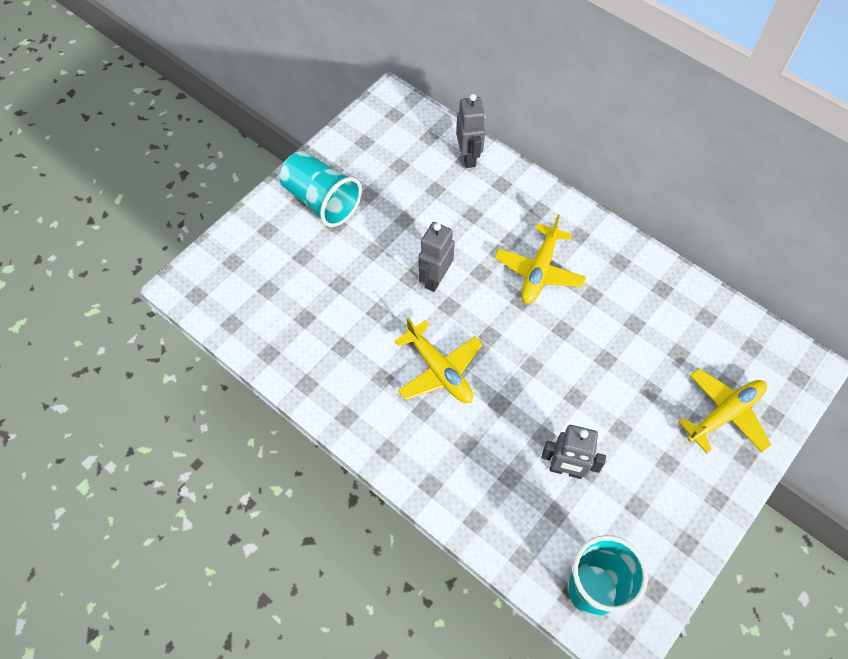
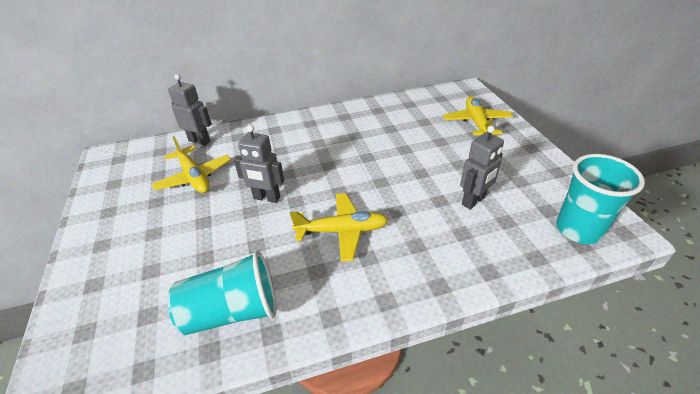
camera: 55 degrees left, 20 degrees down
turquoise cup [280,151,362,227] -> turquoise cup moved to [167,251,276,335]
grey robot [418,222,455,292] -> grey robot turned 45 degrees counterclockwise [234,125,284,203]
yellow plane [495,215,586,304] -> yellow plane moved to [152,136,231,193]

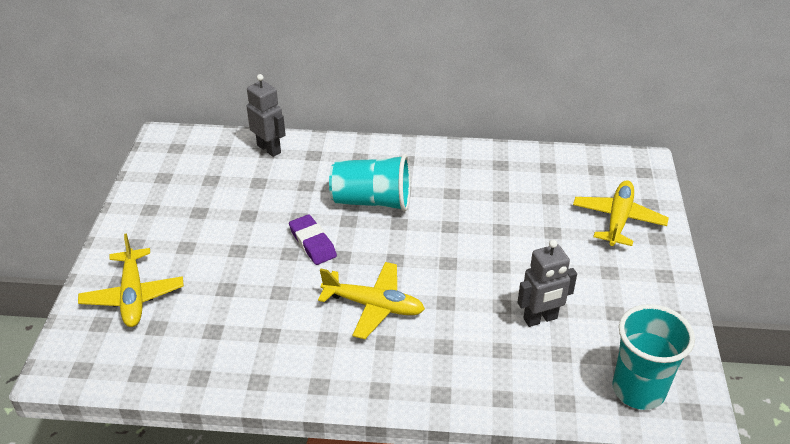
camera: 20 degrees right, 0 degrees up
yellow plane [152,136,231,193] -> yellow plane moved to [78,234,184,327]
turquoise cup [167,251,276,335] -> turquoise cup moved to [329,154,411,211]
grey robot [234,125,284,203] -> purple eraser [289,214,337,265]

